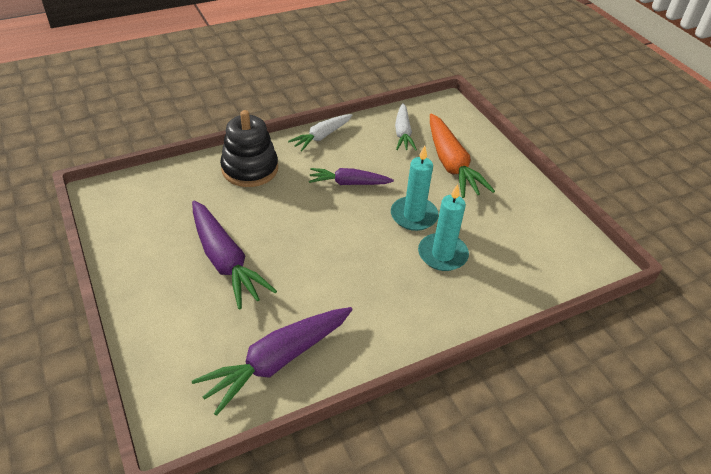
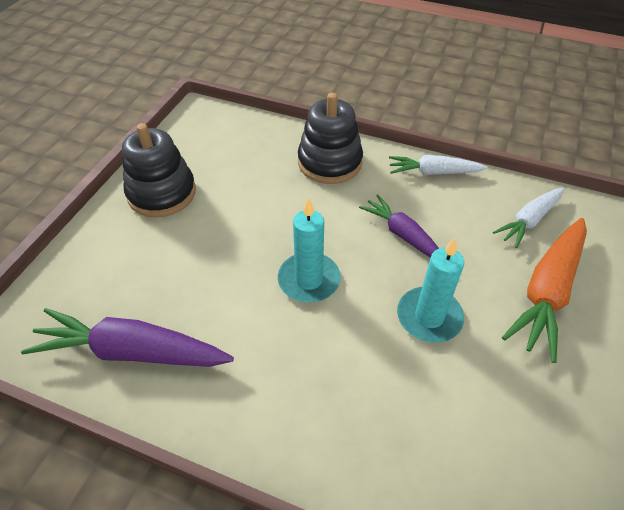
camera: 50 degrees right, 5 degrees up
purple carrot [192,201,277,309] -> none
turquoise candle [418,184,469,271] -> turquoise candle moved to [278,197,341,303]
none -> black stacking toy [122,123,196,218]

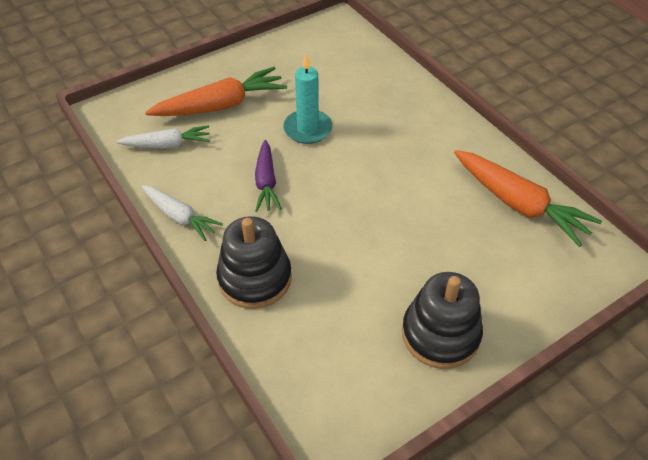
camera: 145 degrees left, 0 degrees up
purple carrot [21,308,234,367] -> orange carrot [454,150,602,247]
turquoise candle [278,197,341,303] -> none

